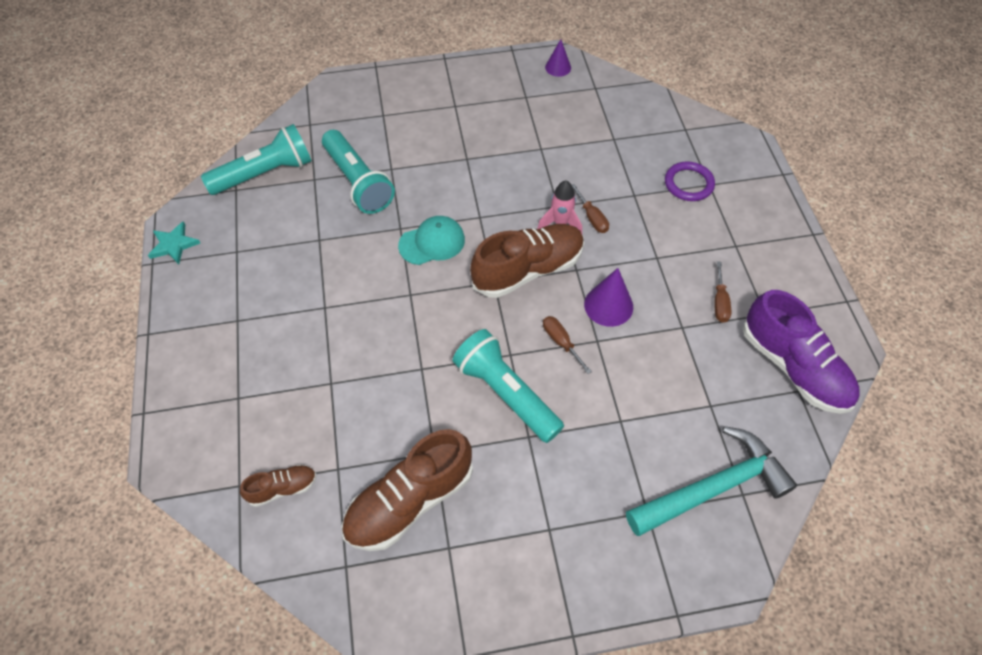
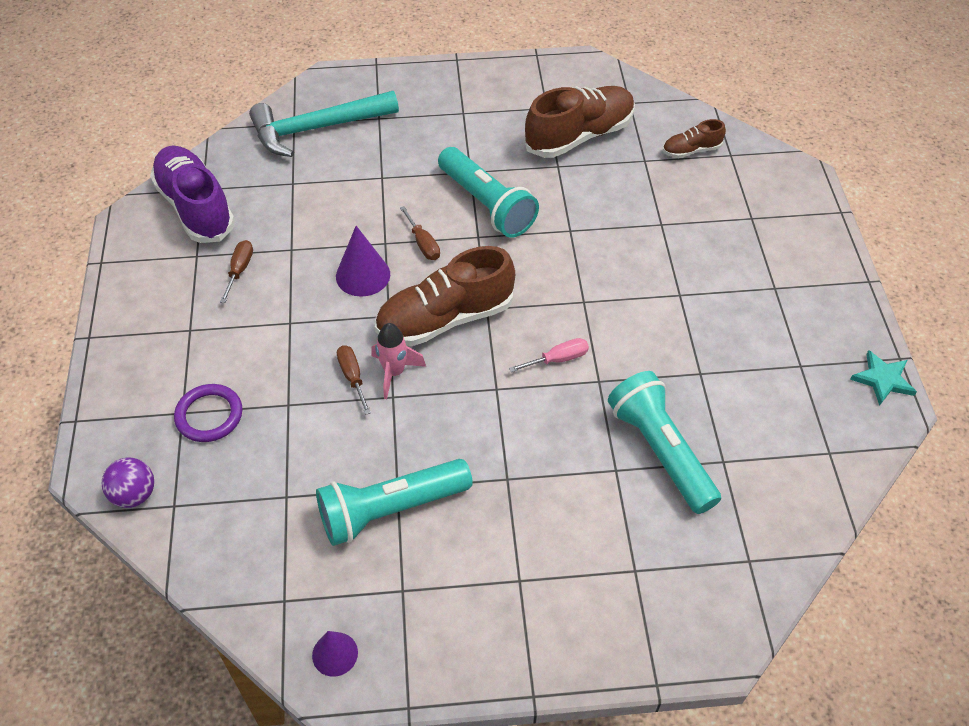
camera: 175 degrees left, 5 degrees down
turquoise flashlight [201,124,312,195] -> turquoise flashlight moved to [316,459,473,546]
turquoise cap [398,216,465,265] -> pink screwdriver [509,338,589,372]
none -> purple ball [102,458,154,508]

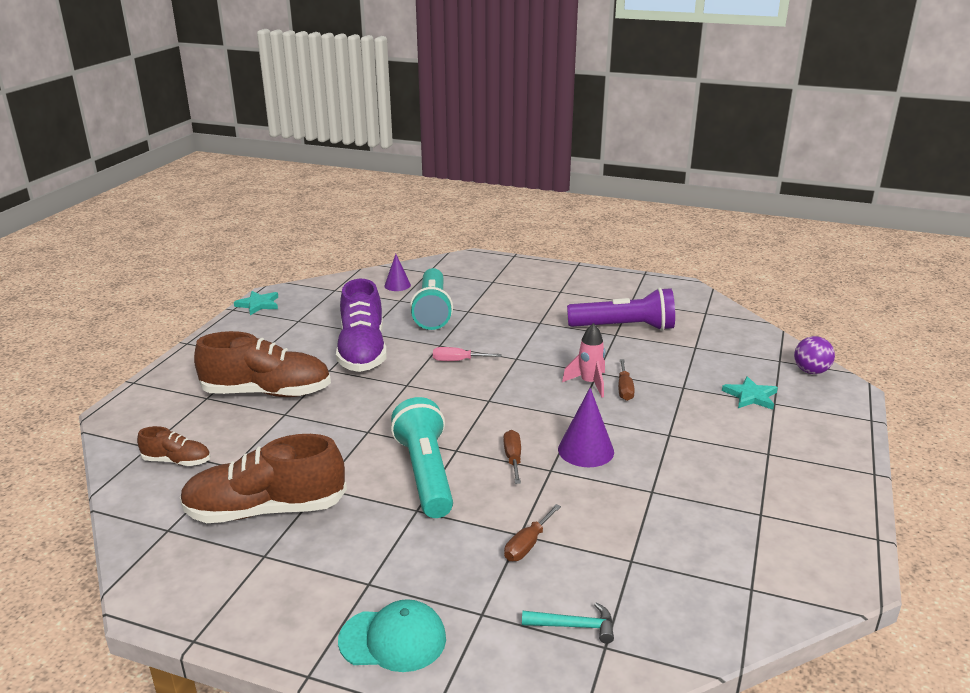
camera: 155 degrees left, 25 degrees down
purple shoe [150,146,235,243] -> purple shoe moved to [336,279,387,372]
purple ring [174,384,242,442] -> turquoise star [722,376,778,410]
brown screwdriver [220,240,253,303] -> brown screwdriver moved to [504,504,561,561]
turquoise hammer [249,91,399,157] -> turquoise hammer [522,602,614,644], size x0.42
purple cone [312,631,358,677] -> purple cone moved to [384,254,411,291]
turquoise flashlight [316,459,473,546] -> purple flashlight [567,287,675,331]
brown shoe [375,246,515,346] -> brown shoe moved to [194,331,331,397]
none -> turquoise cap [338,599,446,672]

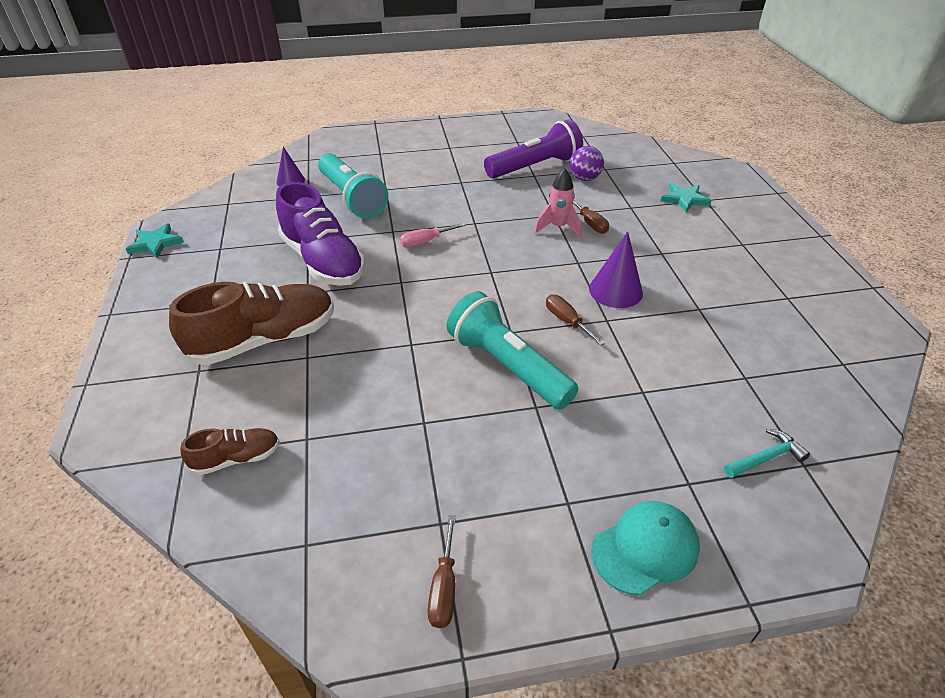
camera: 30 degrees left, 15 degrees up
brown shoe [180,434,347,523] -> none
brown screwdriver [504,504,561,561] -> brown screwdriver moved to [428,515,456,628]
purple ball [794,336,835,374] -> purple ball moved to [570,146,604,181]

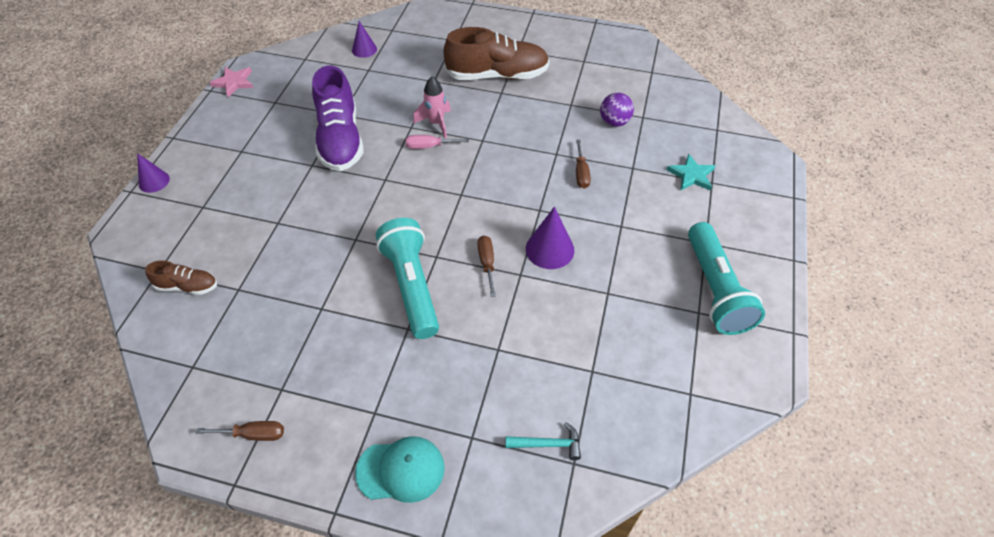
camera: 25 degrees right, 10 degrees up
turquoise star [126,224,184,259] -> pink star [210,67,253,97]
brown shoe [169,282,334,365] -> brown shoe moved to [443,27,549,80]
turquoise flashlight [318,153,388,219] -> turquoise flashlight moved to [688,222,765,335]
brown screwdriver [428,515,456,628] -> brown screwdriver turned 120 degrees counterclockwise [196,421,284,441]
purple flashlight [484,119,583,178] -> none
pink rocket [534,168,581,237] -> pink rocket moved to [413,76,451,138]
none -> purple cone [137,153,170,193]

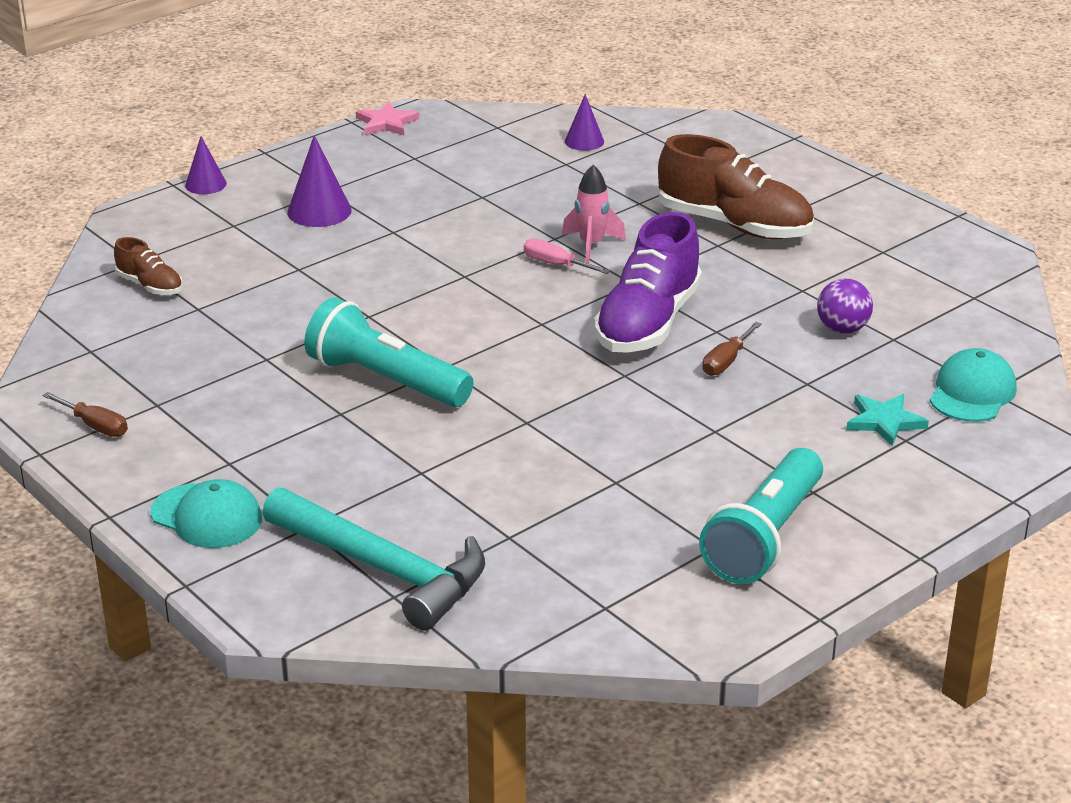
camera: 35 degrees right, 20 degrees down
purple shoe [312,66,364,171] -> purple shoe moved to [594,212,702,353]
turquoise flashlight [376,218,439,339] -> turquoise flashlight turned 75 degrees counterclockwise [304,297,473,407]
brown screwdriver [478,236,496,297] -> none
turquoise hammer [506,422,581,460] -> turquoise hammer [262,487,485,630], size x2.36
purple cone [526,207,574,269] -> purple cone moved to [287,135,352,227]
none -> turquoise cap [930,348,1017,422]

